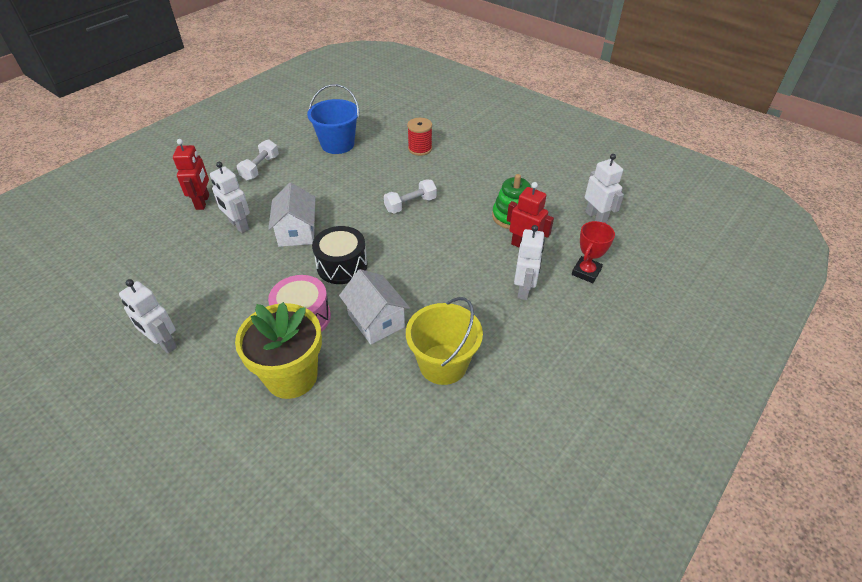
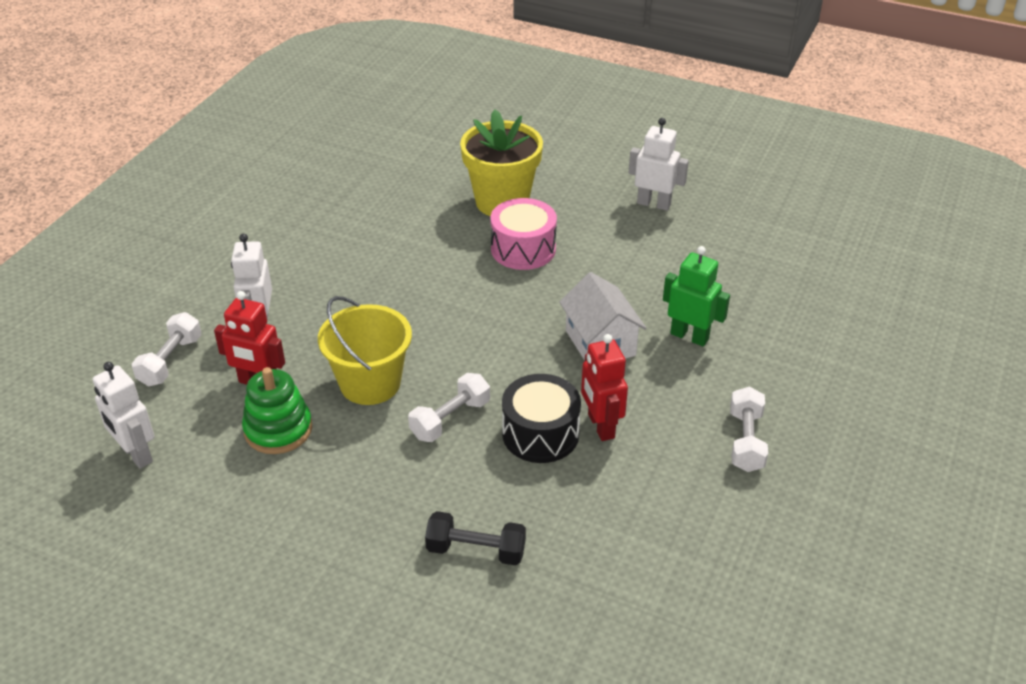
camera: 165 degrees right, 5 degrees down
red robot [173,139,209,210] -> red robot moved to [581,334,628,441]
white robot [210,162,250,233] -> green robot [663,246,730,346]
blue bucket [307,84,359,154] -> none
black drum [312,226,368,284] -> black drum moved to [502,374,581,463]
white house [339,269,410,344] -> none
yellow bucket [406,297,483,385] -> yellow bucket moved to [318,296,412,405]
red spool [407,118,432,156] -> black dumbbell [425,511,526,565]
red trophy [572,221,615,283] -> white dumbbell [132,312,202,387]

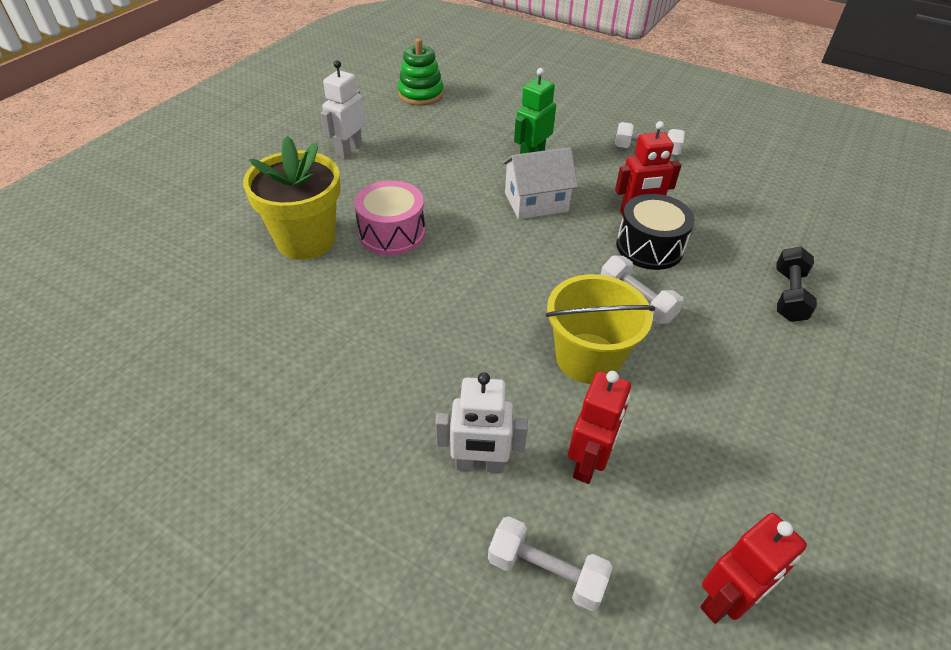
camera: 85 degrees left, 5 degrees up
white robot [93,362,154,469] -> red robot [700,513,807,624]
green stacking toy [242,367,312,454] -> green stacking toy moved to [398,38,444,106]

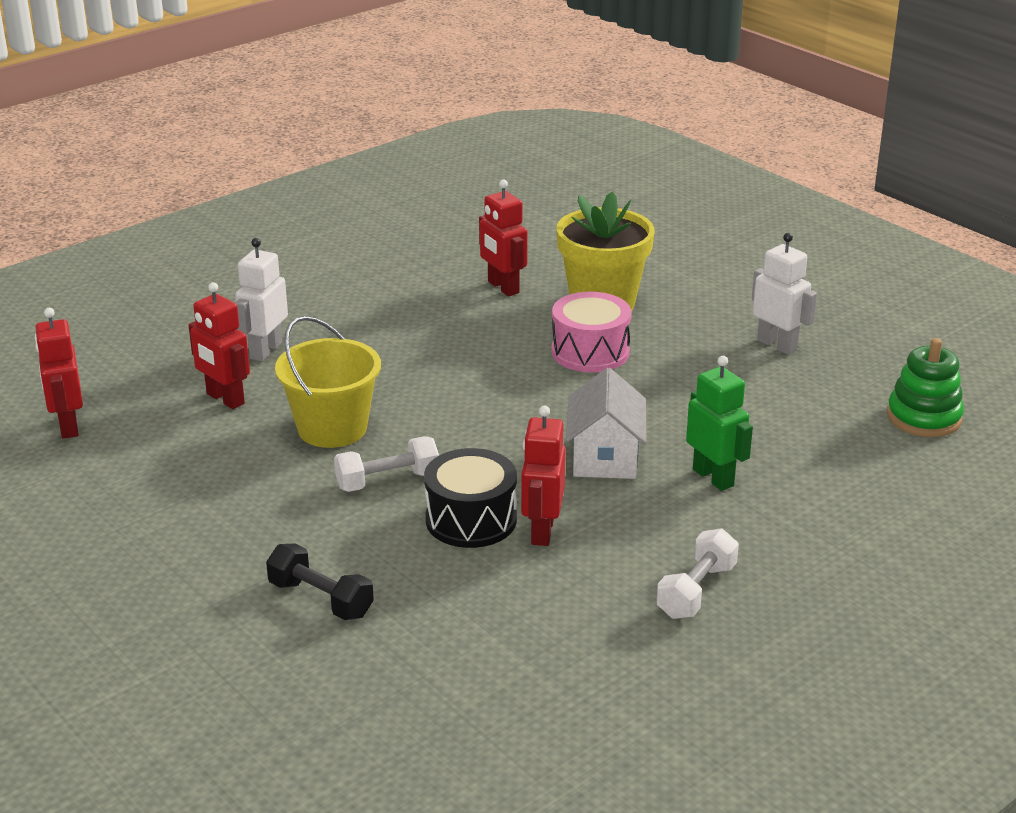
camera: 110 degrees right, 15 degrees down
white dumbbell [488,517,613,611] -> none
none -> red robot [479,180,527,296]

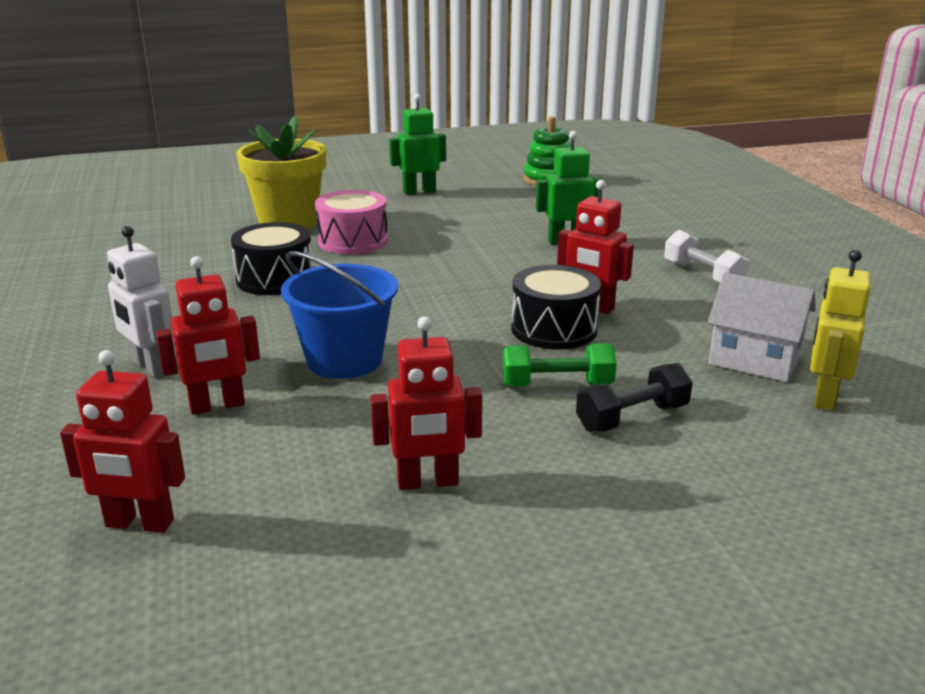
camera: 65 degrees left, 5 degrees down
yellow bucket [275,316,381,448] -> blue bucket [281,251,398,379]
white dumbbell [334,436,439,492] -> none
red robot [479,180,527,296] -> red robot moved to [371,317,482,490]
white house [566,368,646,479] -> white house moved to [708,273,816,382]
white robot [752,233,817,355] -> green robot [389,94,446,195]
none -> black drum [231,222,313,295]
none -> green dumbbell [503,343,617,387]
none -> yellow robot [810,250,871,411]

